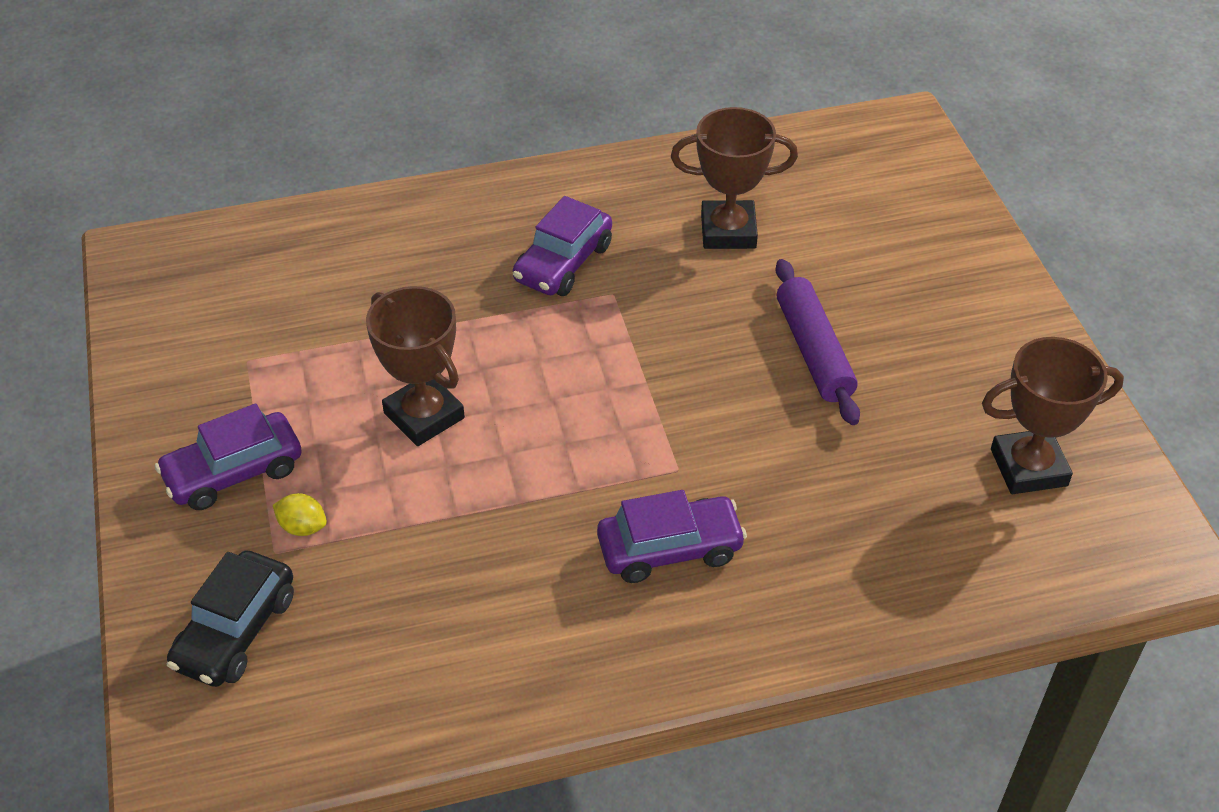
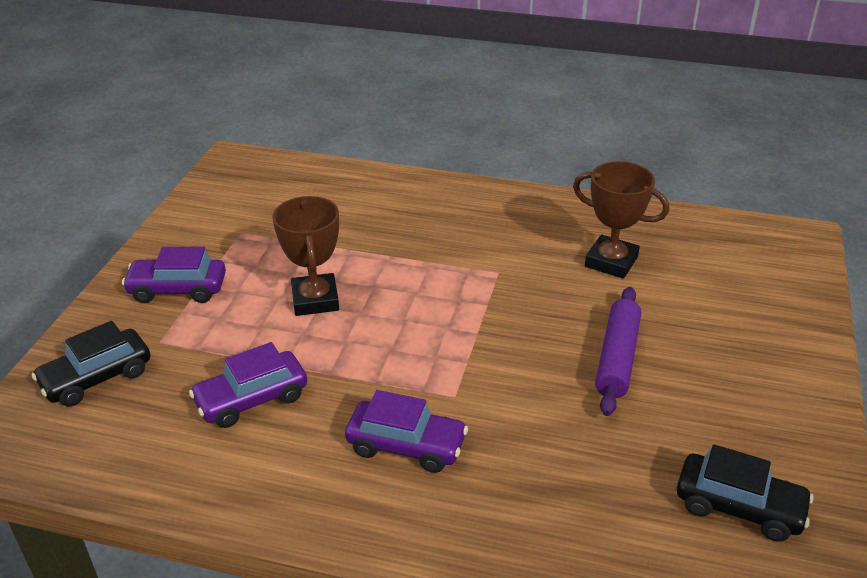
camera: 30 degrees right, 10 degrees down
yellow lemon [273,493,327,536] -> none
purple car [513,196,612,296] -> purple car moved to [189,342,307,428]
brown trophy [982,337,1124,494] -> black car [677,444,814,542]

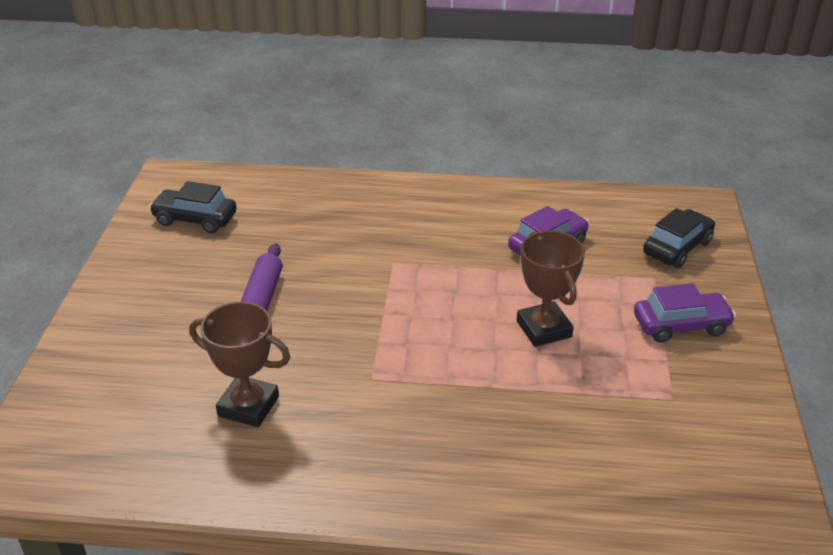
camera: 170 degrees right, 0 degrees up
purple car [345,390,468,473] -> none

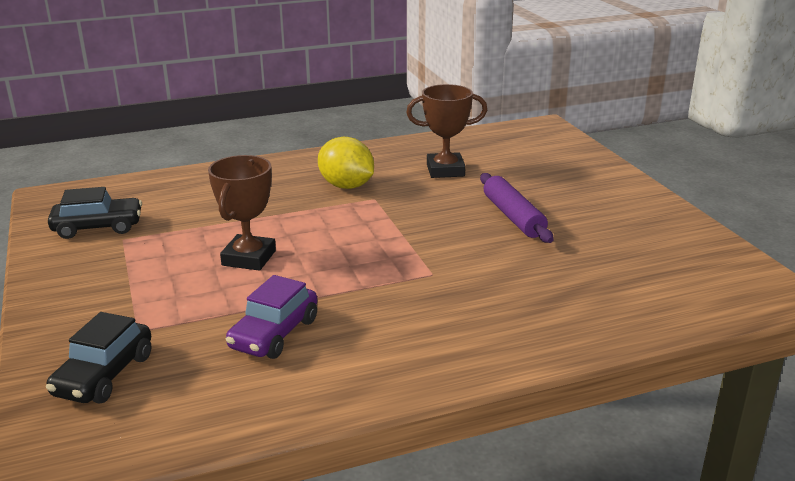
camera: 155 degrees right, 10 degrees down
black car [149,181,237,233] -> black car moved to [48,187,142,239]
brown trophy [517,231,585,347] -> brown trophy turned 60 degrees clockwise [208,155,276,271]
purple car [634,283,736,343] -> none
none -> yellow lemon [318,137,374,189]

